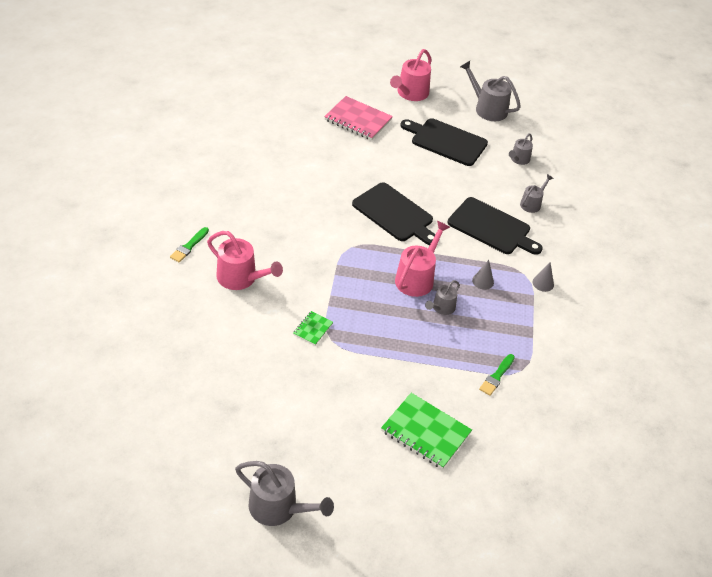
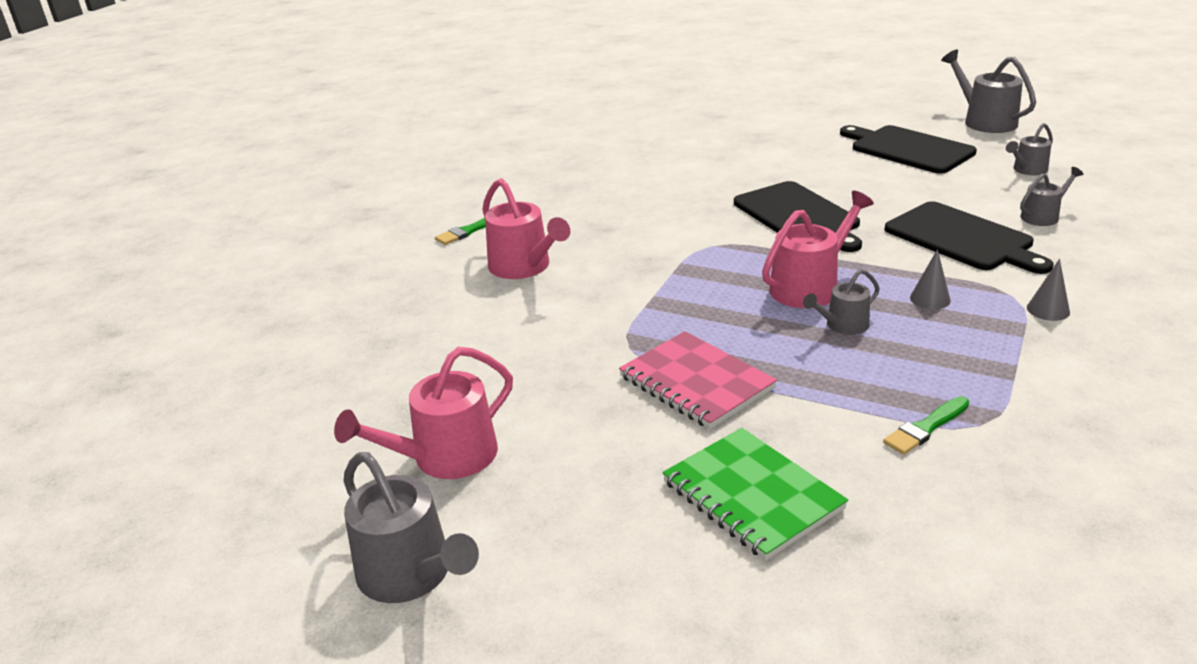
camera: 25 degrees right, 15 degrees down
green notebook [293,311,333,345] -> none
pink notebook [324,96,393,140] -> pink notebook moved to [619,331,777,429]
pink watering can [390,49,432,101] -> pink watering can moved to [334,347,513,479]

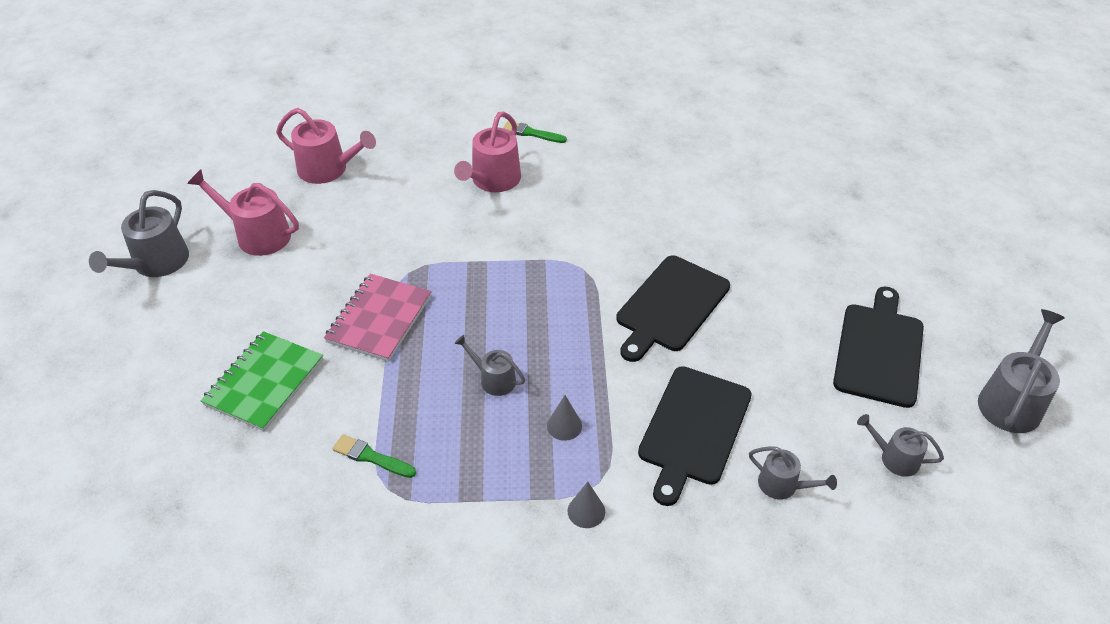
camera: 60 degrees right, 15 degrees up
pink watering can [762,191,874,308] -> pink watering can moved to [276,108,376,184]

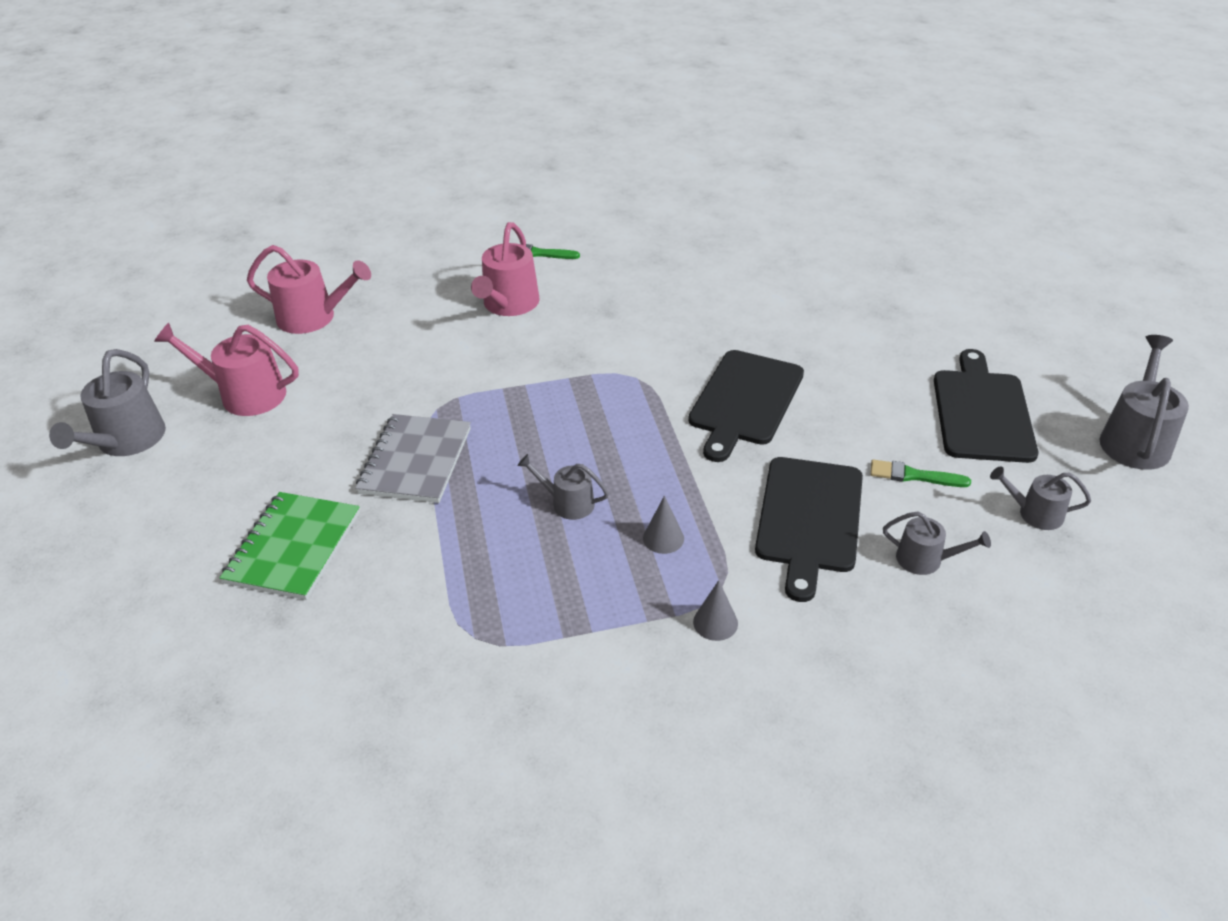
camera: 10 degrees left, 5 degrees down
pink notebook [324,274,432,362] -> grey notebook [355,414,471,503]
green brush [332,434,416,478] -> green brush moved to [870,460,971,487]

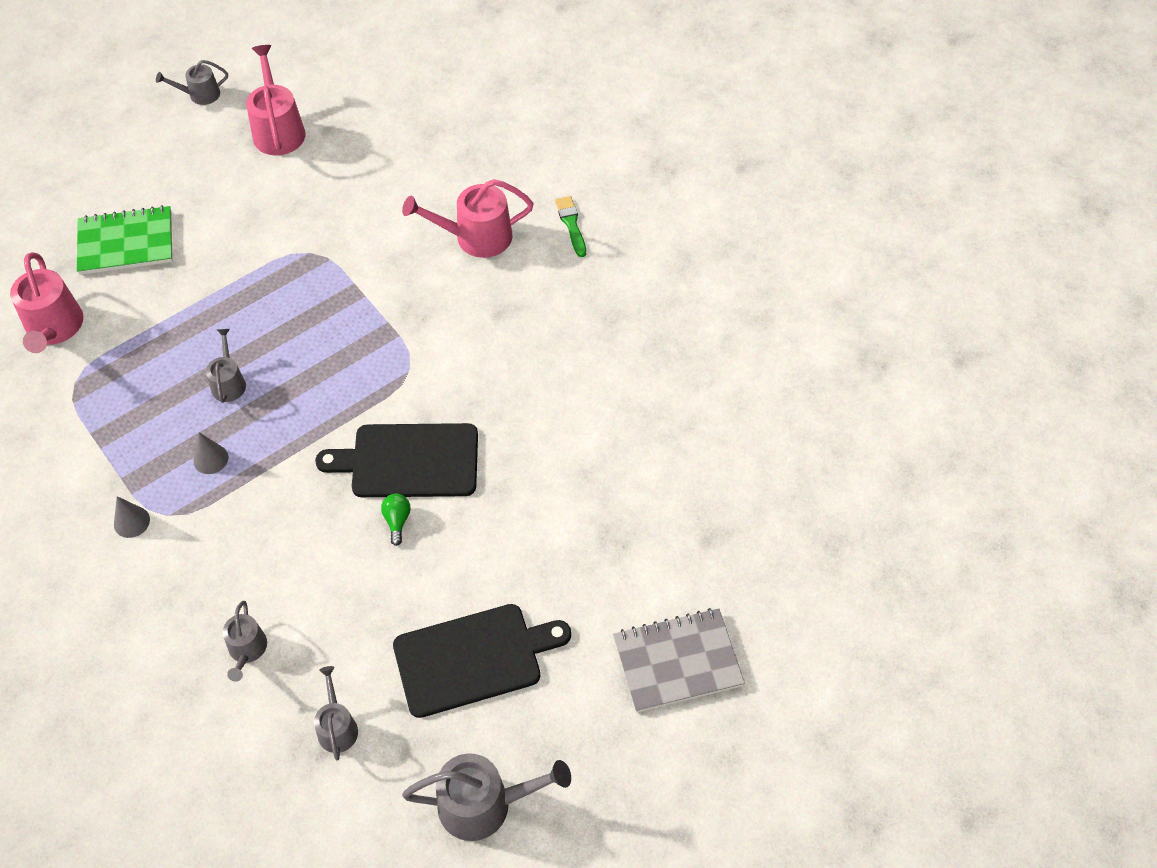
camera: 65 degrees right, 15 degrees up
grey watering can [49,349,166,456] -> grey watering can [156,60,228,105], size x0.59
pink watering can [247,245,371,334] -> pink watering can moved to [10,252,83,353]
grey notebook [355,414,471,503] -> grey notebook moved to [613,608,745,713]
black cutting board [755,457,863,602] -> none
green brush [870,460,971,487] -> none
none -> green light bulb [381,494,411,546]

